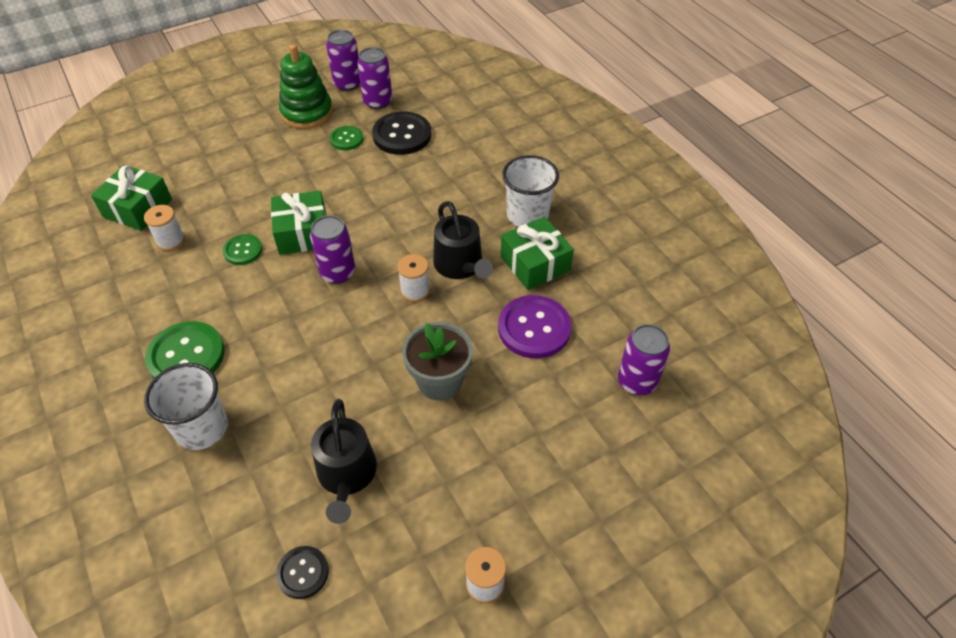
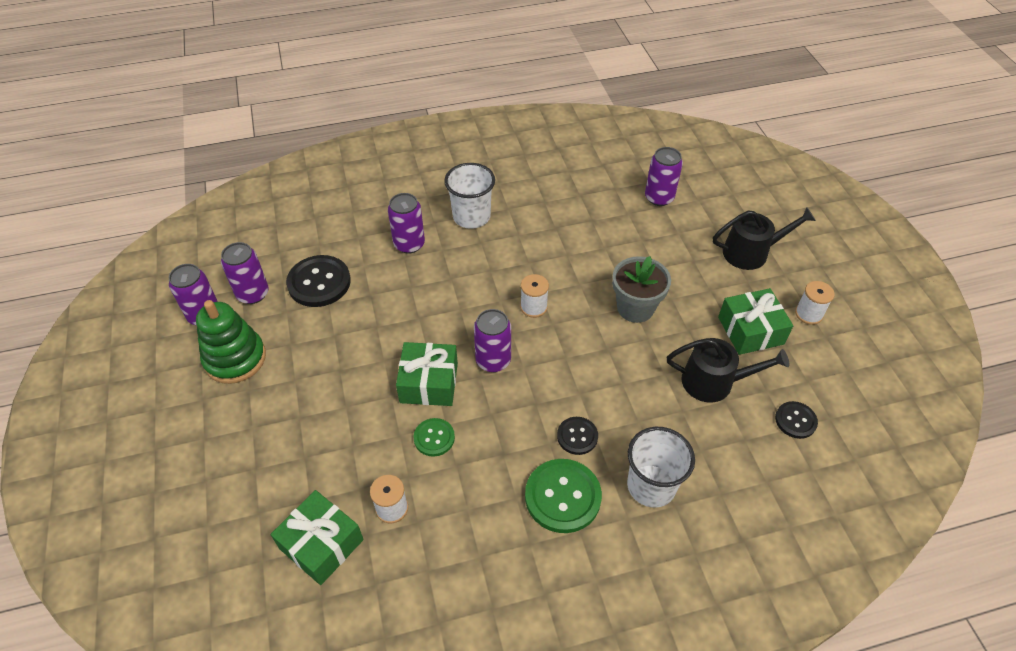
camera: 75 degrees left, 0 degrees up
green button [330,126,364,150] -> none
black watering can [433,201,493,279] -> black watering can moved to [713,208,816,270]
purple button [498,295,572,358] -> none
green gift [501,217,574,290] -> green gift moved to [718,288,793,355]
none -> purple can [388,193,425,254]
none -> black button [557,417,598,455]

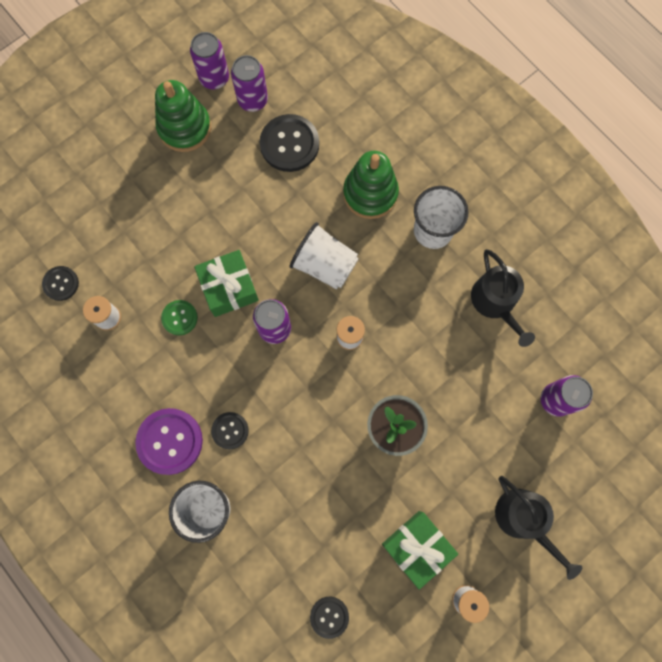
camera: 65 degrees right, 25 degrees up
green gift [271,490,364,585] -> black button [42,266,79,301]
purple can [388,193,425,254] -> green stacking toy [343,151,399,219]
green button [525,459,602,533] -> purple button [135,408,203,475]
black watering can [667,338,789,402] -> black watering can moved to [471,249,535,347]
none -> white cup [289,222,358,290]

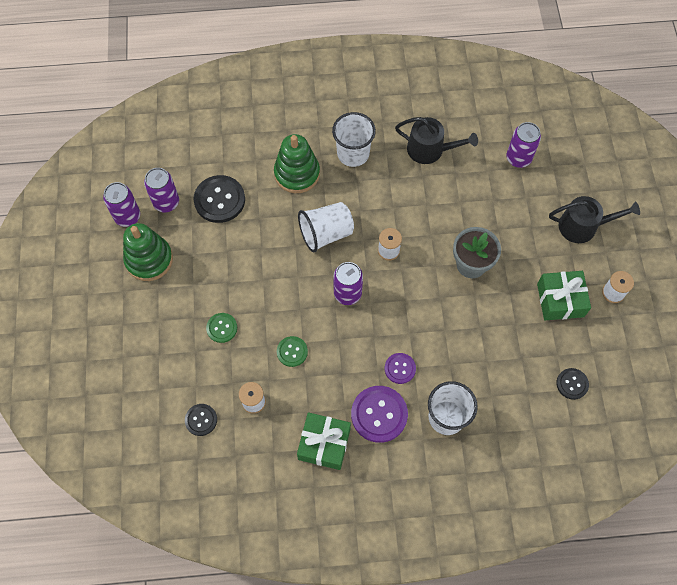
camera: 55 degrees left, 10 degrees down
green gift [194,250,259,317] -> green gift moved to [297,412,351,470]
black button [211,412,249,450] -> purple button [385,353,416,384]
none -> green button [206,313,237,343]

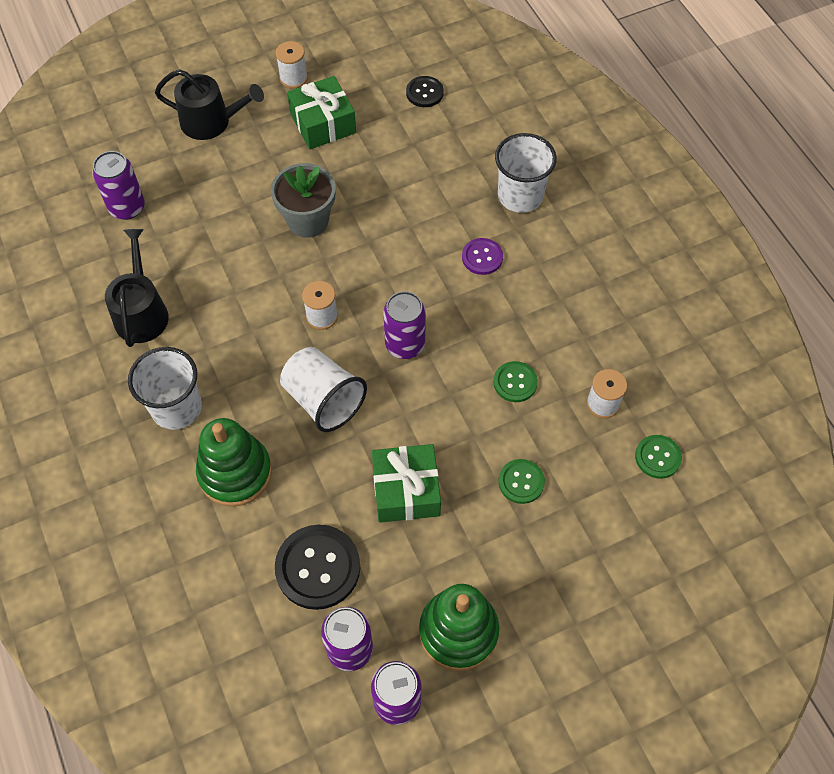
camera: 110 degrees left, 5 degrees down
black button [185,404,217,436] -> green button [635,435,682,479]
green gift [297,412,351,470] -> green gift moved to [372,444,441,523]
purple button [351,386,408,443] -> none
black watering can [549,196,640,243] -> black watering can turned 120 degrees clockwise [155,69,264,140]

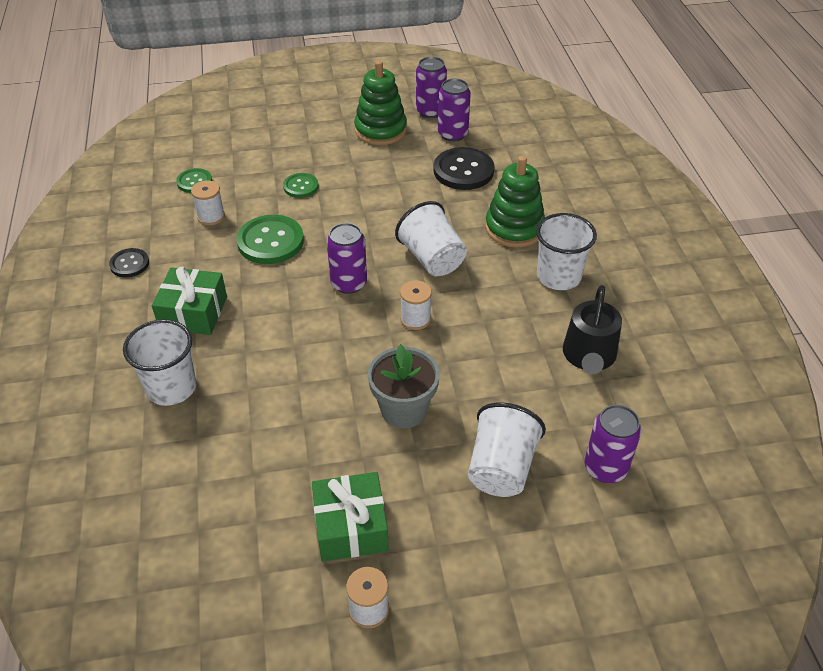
camera: 165 degrees left, 15 degrees down
black watering can [155,69,264,140] -> none
green gift [372,444,441,523] -> green gift moved to [152,267,227,335]
black button [406,76,444,107] -> black button moved to [109,248,149,277]
purple button [462,238,503,275] -> none
green button [493,361,538,402] -> green button [236,215,304,264], size x1.77
none -> white cup [468,402,546,497]

